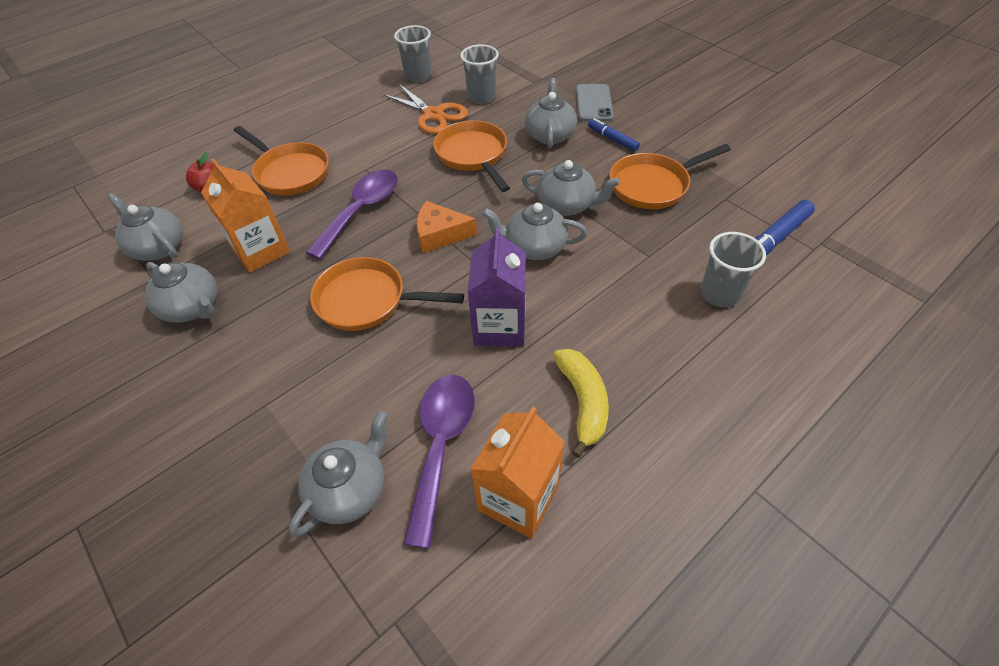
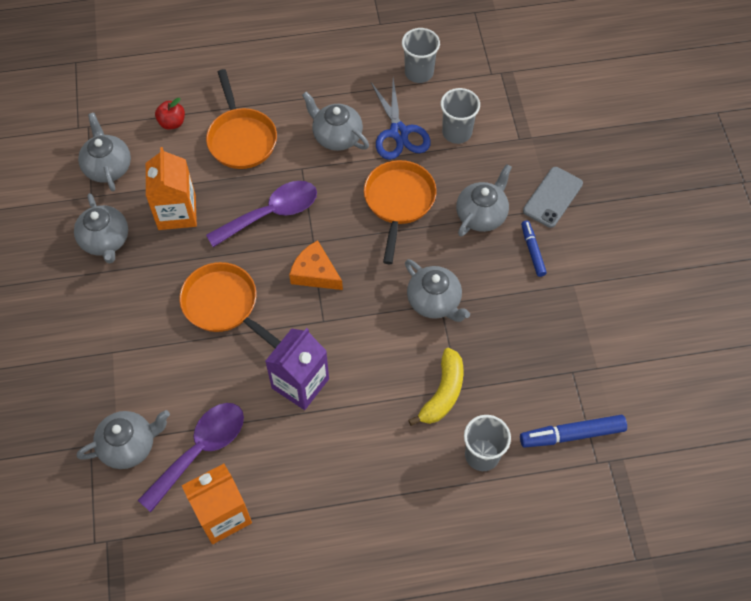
camera: 30 degrees right, 10 degrees up
orange scissors [382,84,468,134] -> blue scissors [371,79,431,160]
grey teapot [482,203,587,260] -> grey teapot moved to [302,92,369,151]
yellow banana [553,349,609,458] -> yellow banana moved to [408,348,463,426]
orange pan [610,144,731,209] -> none

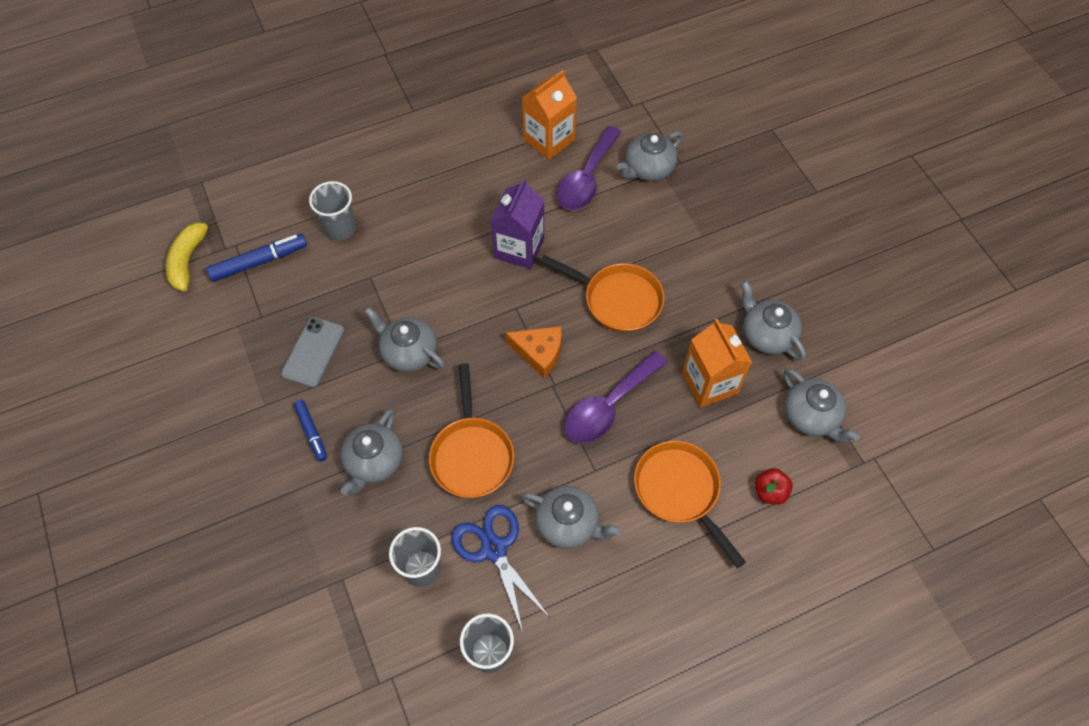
camera: 165 degrees right, 0 degrees up
yellow banana [408,348,463,426] -> yellow banana moved to [166,218,217,291]
grey phone [523,167,583,228] -> grey phone moved to [281,317,345,388]

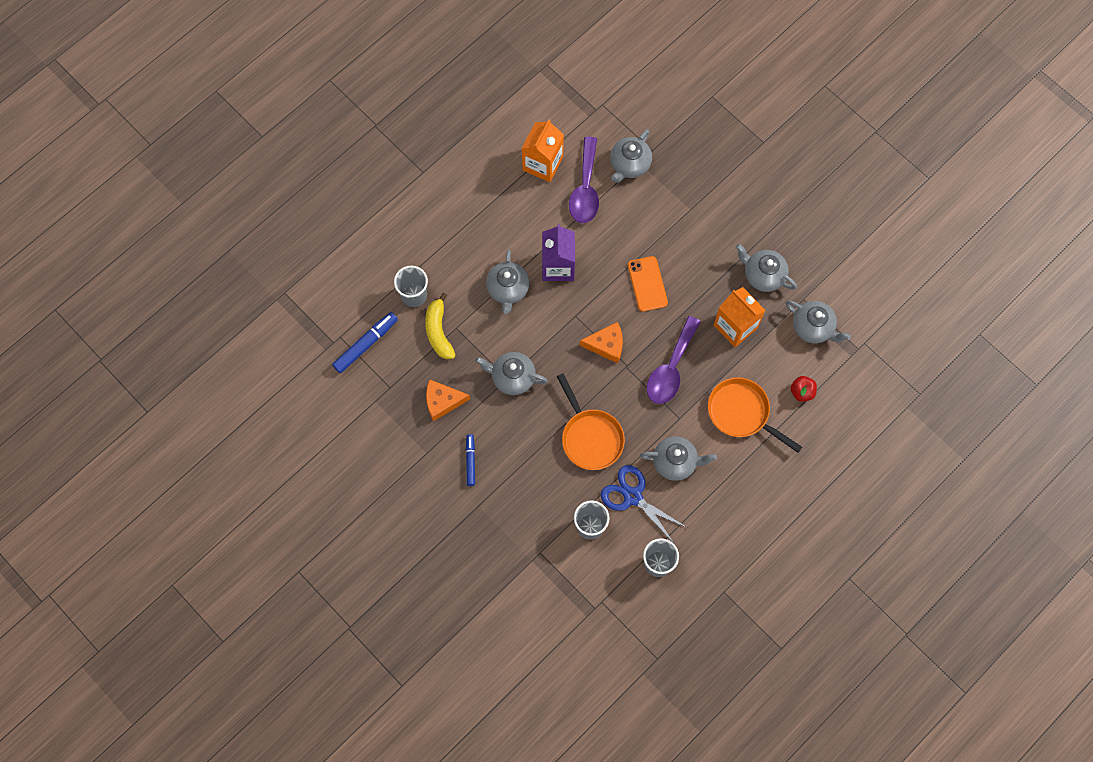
camera: 20 degrees left, 10 degrees up
yellow banana [166,218,217,291] -> yellow banana moved to [425,293,456,359]
grey phone [281,317,345,388] -> orange cheese [426,379,470,421]
blue marker [294,400,327,462] -> blue marker turned 135 degrees counterclockwise [466,434,475,486]
grey teapot [340,409,403,495] -> grey teapot moved to [486,250,529,314]
orange pan [540,255,665,333] -> orange phone [628,256,668,312]

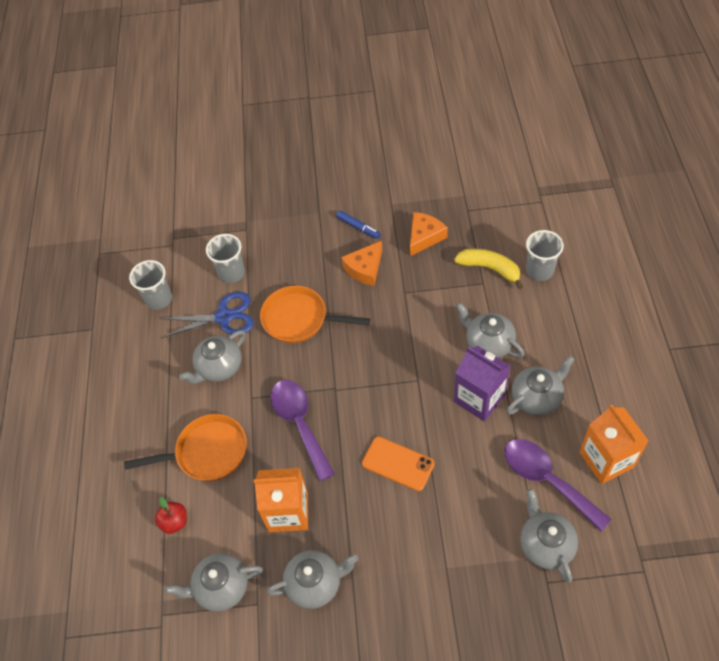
camera: 135 degrees right, 15 degrees down
blue marker [332,312,398,373] -> none
grey teapot [475,352,548,395] -> grey teapot moved to [506,356,575,416]
orange cheese [579,322,623,363] -> orange cheese moved to [341,241,382,286]

